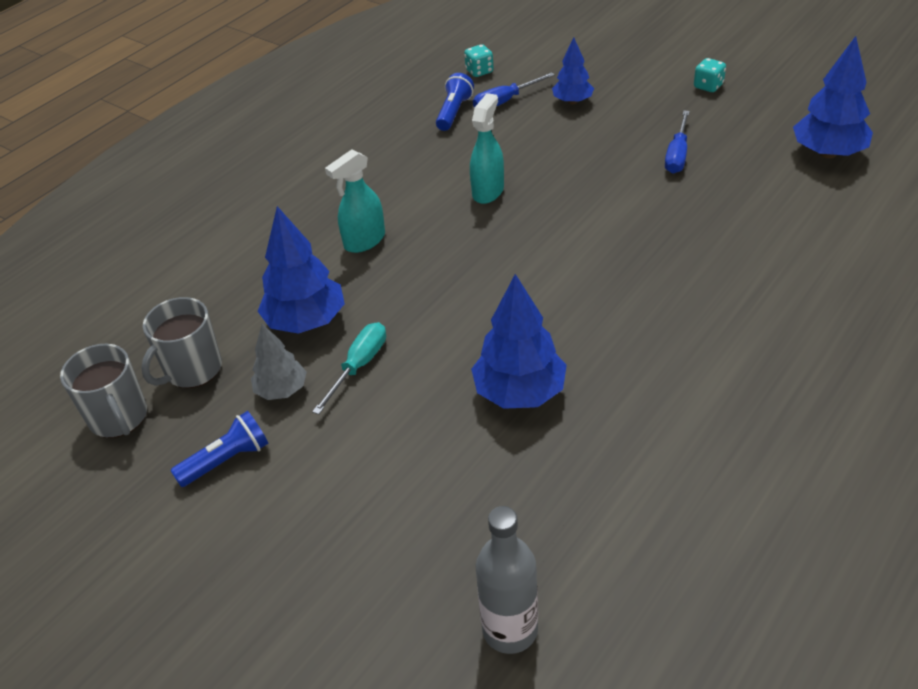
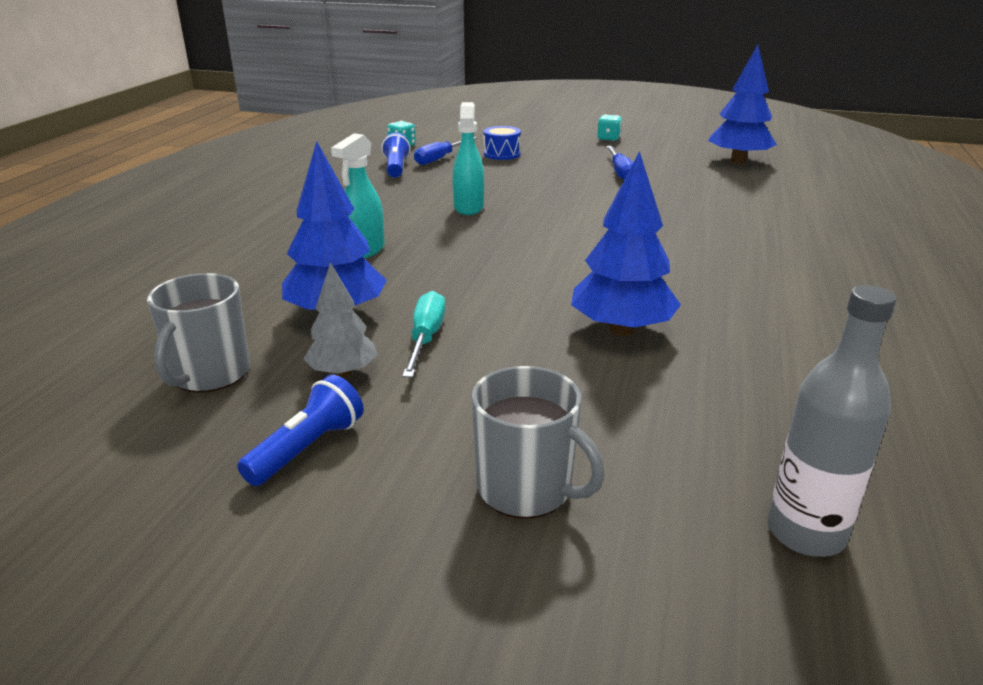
camera: 25 degrees left, 15 degrees down
grey mug [60,344,147,438] -> grey mug moved to [472,366,605,518]
blue tree [552,37,594,104] -> blue drum [484,126,521,160]

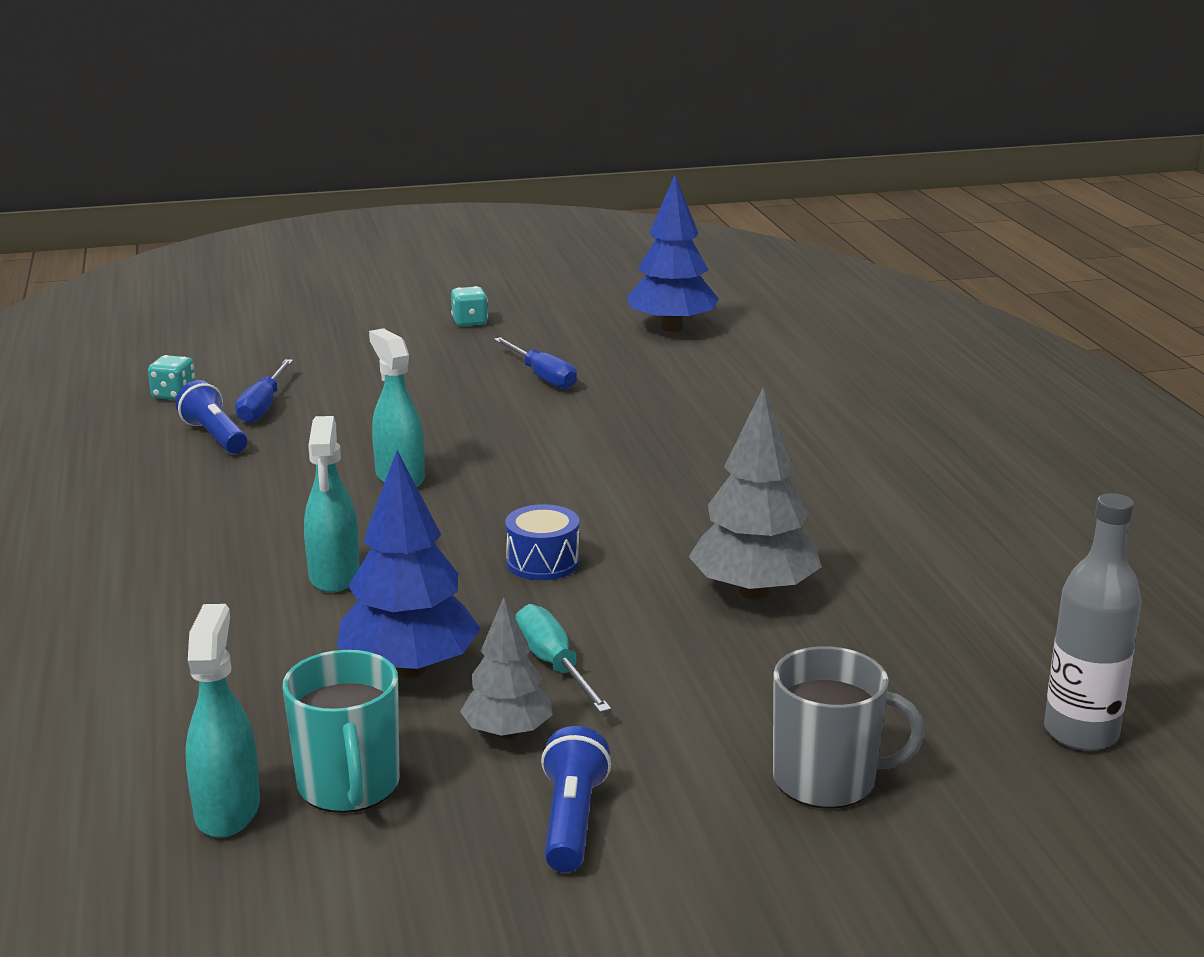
camera: 30 degrees left, 5 degrees down
grey mug [147,273,250,392] -> turquoise mug [283,650,400,813]
blue drum [484,126,521,160] -> blue drum moved to [505,504,580,580]
blue tree [571,151,681,336] -> grey tree [689,387,821,600]
none -> turquoise spray bottle [185,604,260,838]

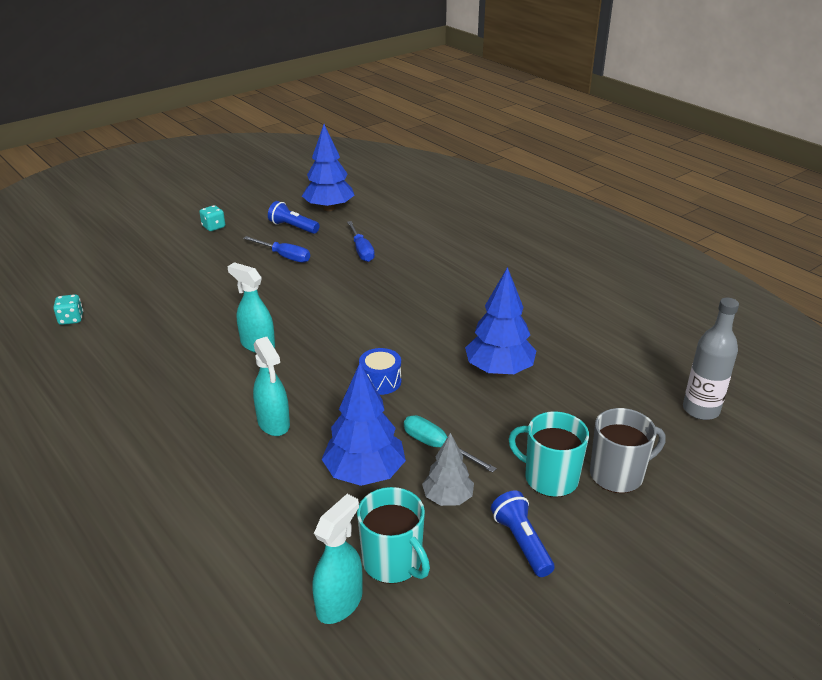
camera: 25 degrees left, 10 degrees up
blue flashlight [175,380,248,454] -> blue flashlight moved to [268,201,319,234]
turquoise spray bottle [185,604,260,838] -> turquoise spray bottle turned 60 degrees clockwise [312,494,363,624]
blue screwdriver [235,359,293,423] -> blue screwdriver moved to [347,221,375,262]
grey tree [689,387,821,600] -> blue tree [465,267,536,375]
none -> turquoise mug [508,411,589,497]

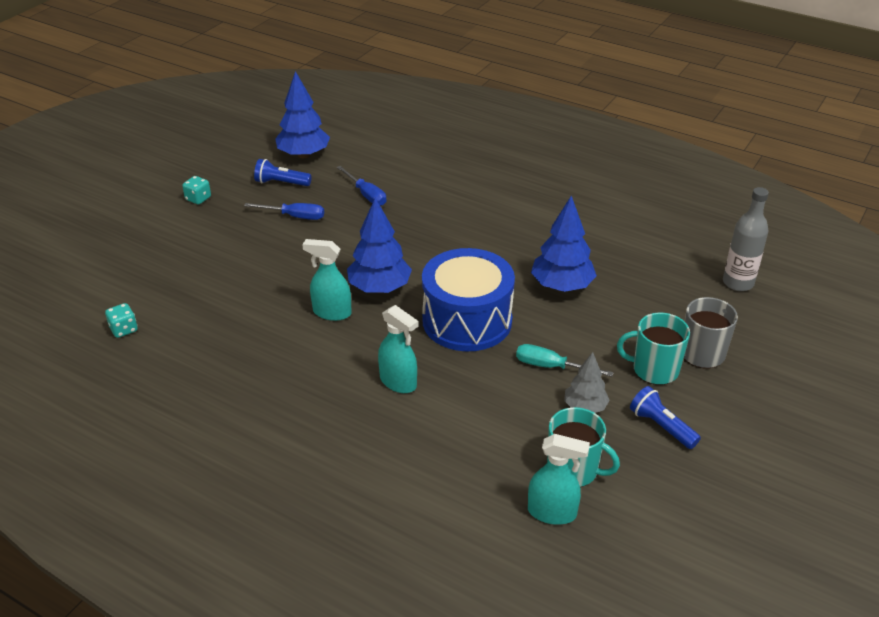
camera: 20 degrees left, 5 degrees up
turquoise spray bottle [312,494,363,624] -> turquoise spray bottle turned 90 degrees clockwise [528,434,590,525]
blue tree [321,363,406,486] -> blue tree moved to [347,198,412,293]
blue drum [359,348,401,395] -> blue drum [422,248,515,351], size x2.31

